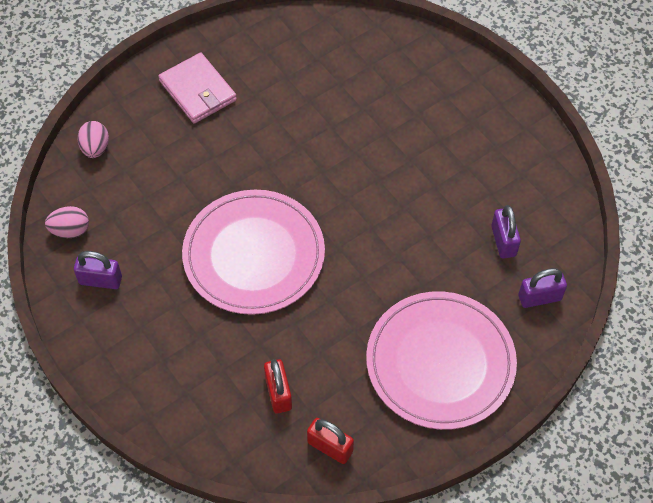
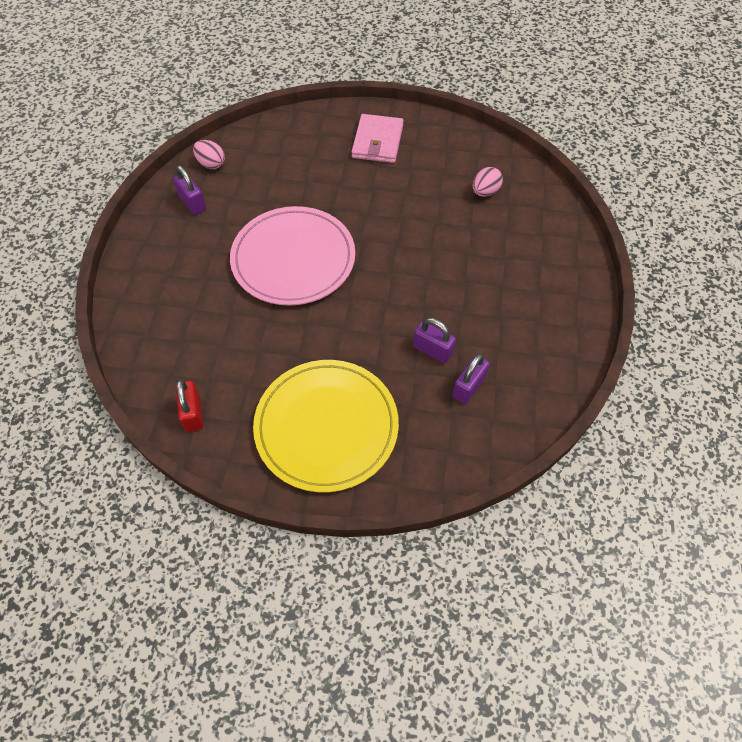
camera: 45 degrees right, 0 degrees up
pink egg [77,121,109,158] -> pink egg moved to [473,167,503,197]
red padlock [264,359,292,413] -> none
pink plate [366,291,517,430] -> yellow plate [253,360,399,492]
purple padlock [518,268,567,308] -> purple padlock moved to [413,318,456,363]

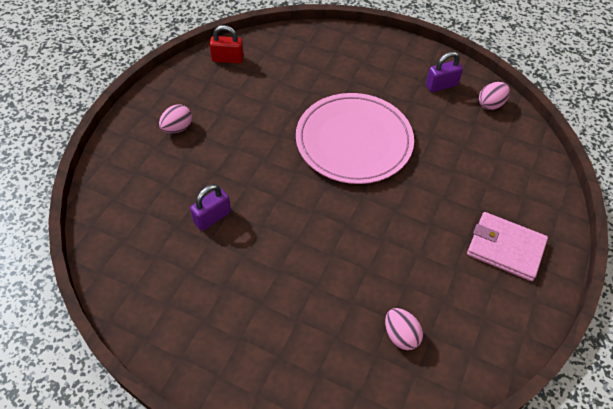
camera: 105 degrees right, 5 degrees down
yellow plate [253,360,399,492] -> pink egg [159,104,192,134]
purple padlock [452,353,490,404] -> none

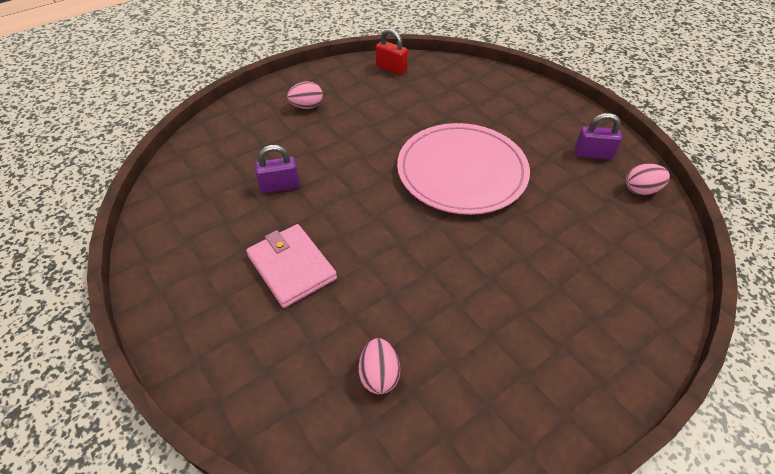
camera: 30 degrees right, 5 degrees down
pink wallet [467,212,548,281] -> pink wallet moved to [246,224,337,308]

